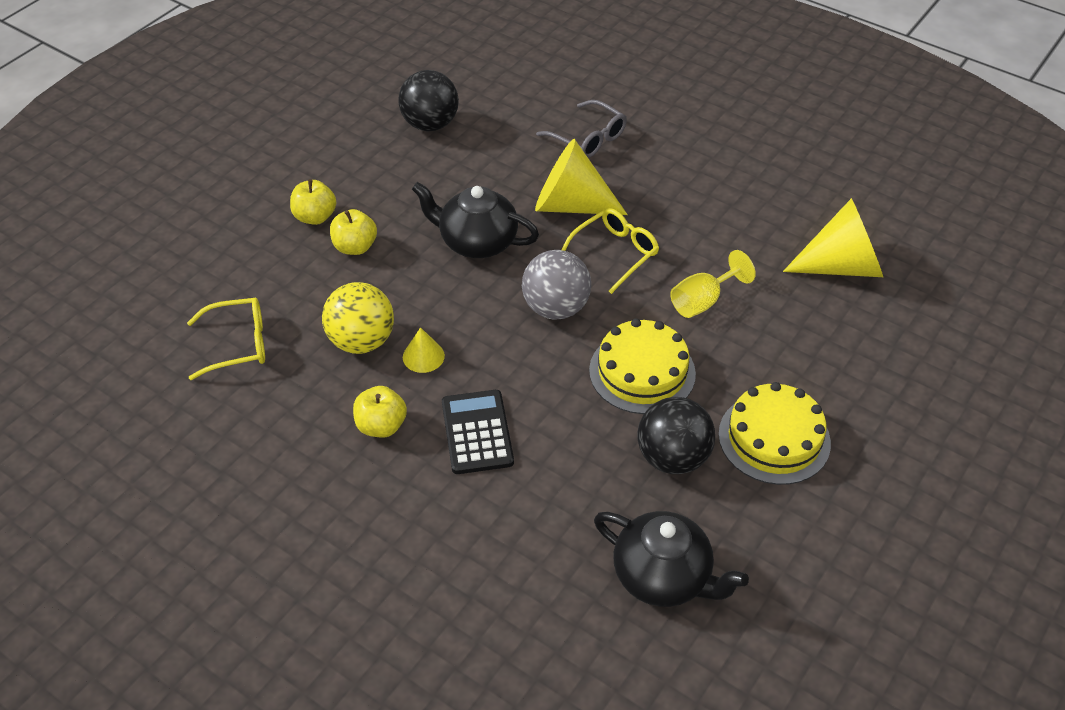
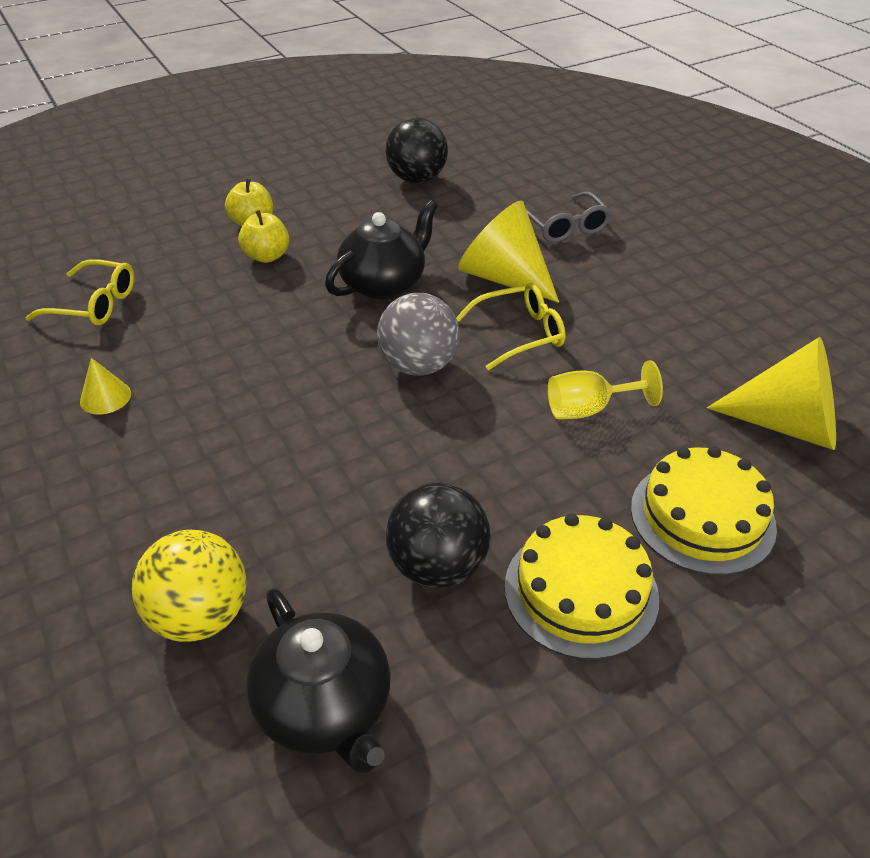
camera: 25 degrees right, 5 degrees down
yellow ball [322,282,394,354] -> yellow ball moved to [132,530,247,642]
yellow apple [353,386,407,437] -> none
yellow cone [403,327,445,373] -> yellow cone moved to [80,358,131,414]
black teapot [412,182,539,258] -> black teapot turned 90 degrees clockwise [325,200,438,299]
black calculator [442,390,514,474] -> none
yellow cake [589,319,696,414] -> yellow cake moved to [631,446,777,575]

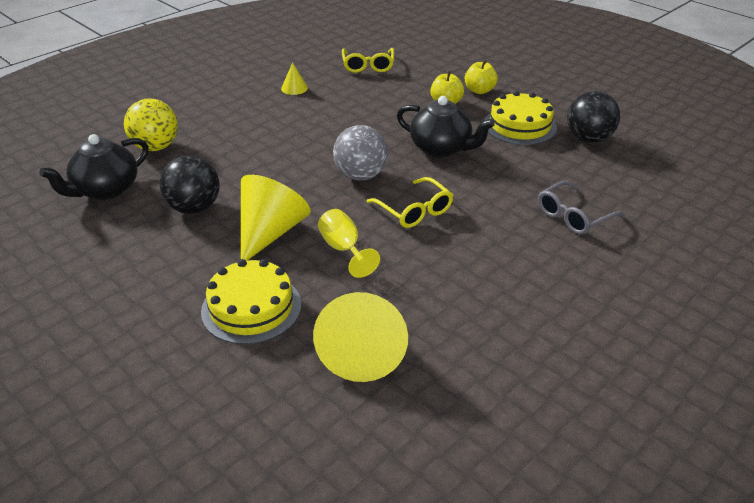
camera: 75 degrees right, 5 degrees down
yellow cone [458,201,559,303] -> yellow cone moved to [241,175,311,261]
yellow cake [505,513,659,660] -> yellow cake moved to [485,91,557,145]

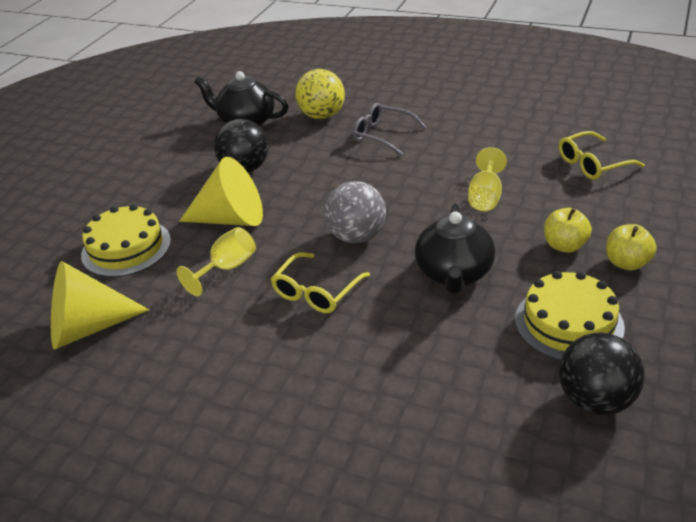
camera: 70 degrees right, 0 degrees up
yellow cone [281,63,308,95] -> none
grey glasses [538,181,625,235] -> grey glasses moved to [353,103,427,156]
none -> yellow goblet [468,147,507,211]

